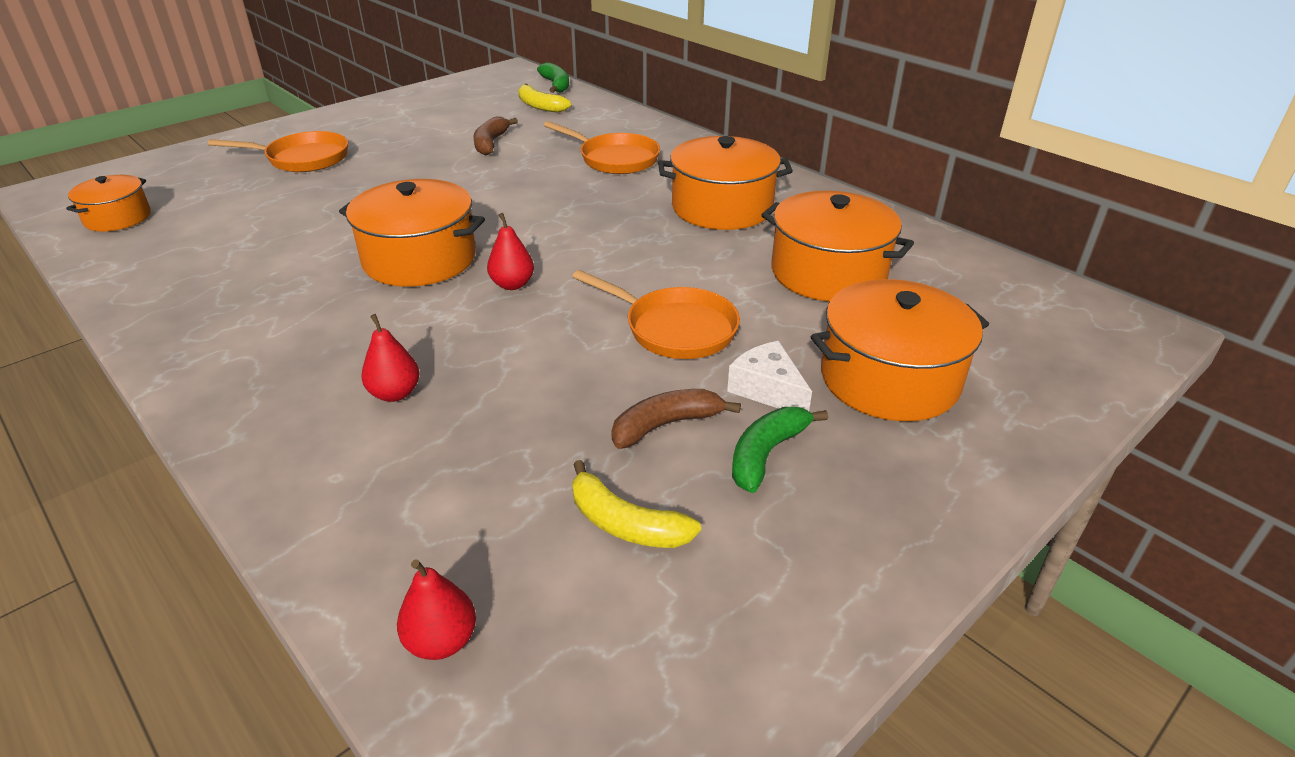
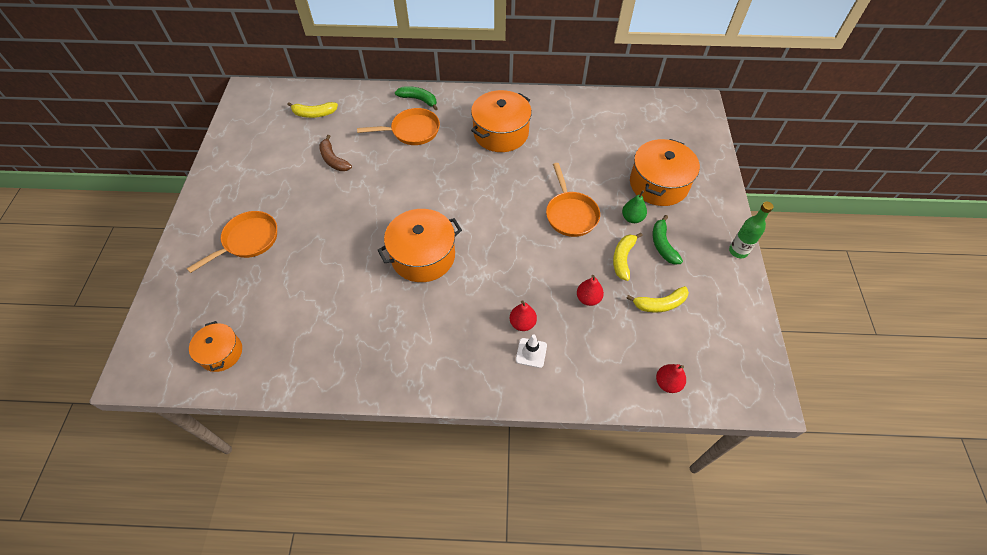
camera: 45 degrees left, 20 degrees up
red pear [487,213,534,290] -> red pear moved to [577,275,604,306]
green banana [537,62,569,93] -> green banana moved to [395,86,438,110]
orange pan [572,270,740,359] -> orange pan turned 90 degrees clockwise [546,163,600,237]
brown banana [611,389,741,449] -> yellow banana [613,233,643,281]
white cheese [727,341,812,411] -> green pear [622,190,647,223]
orange pot [762,191,914,302] -> none
none -> white traffic cone [516,334,547,368]
none -> green bottle [729,202,773,258]

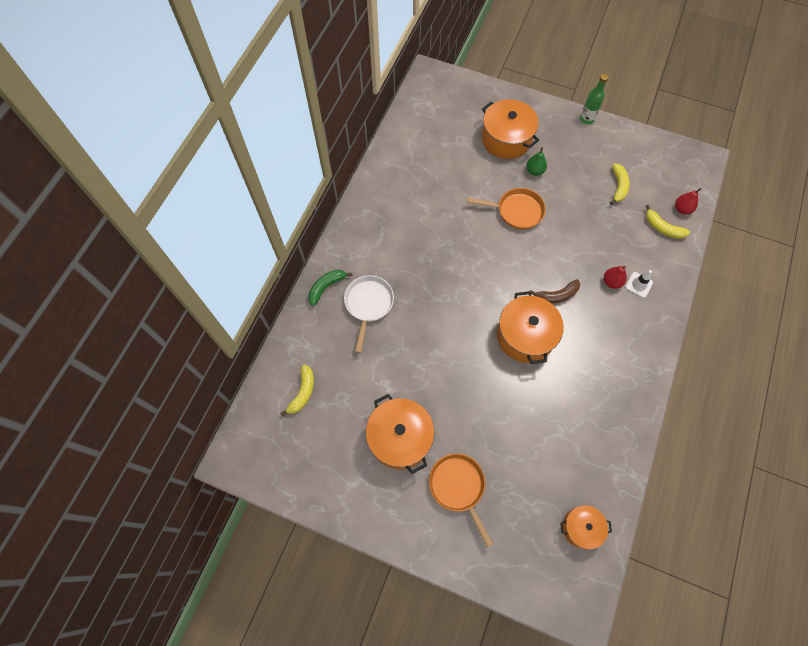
camera: 70 degrees left, 10 degrees up
brown banana [319,135,352,171] -> brown banana moved to [530,279,580,304]
orange pan [357,108,440,145] -> white pan [344,275,394,353]
orange pot [471,90,532,152] -> orange pot moved to [366,394,434,474]
red pear [577,275,604,306] -> none
yellow banana [613,233,643,281] -> yellow banana moved to [646,205,690,239]
green banana [653,215,683,265] -> none

